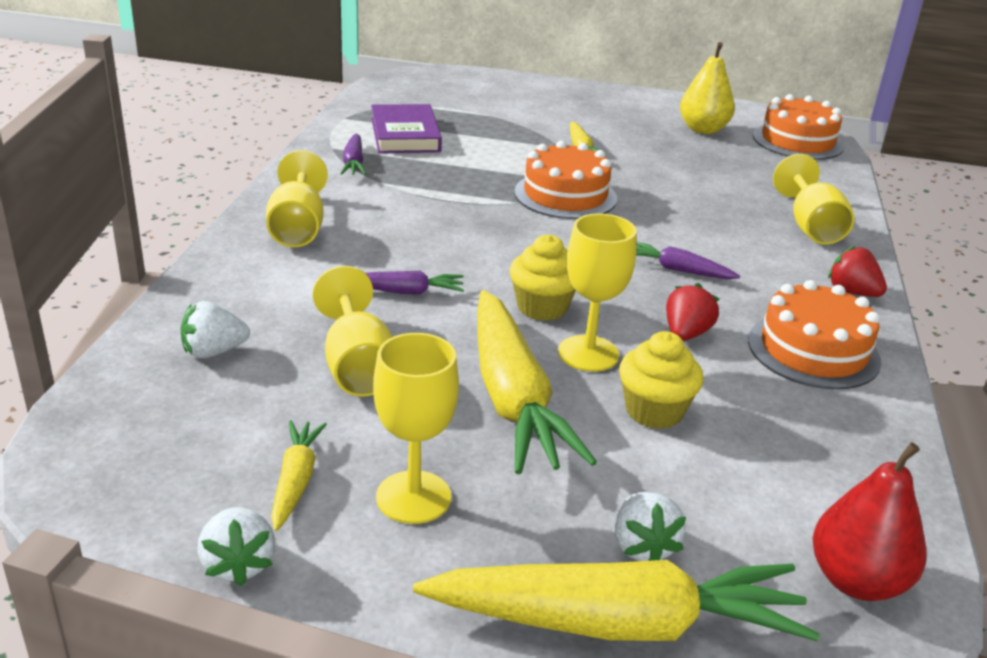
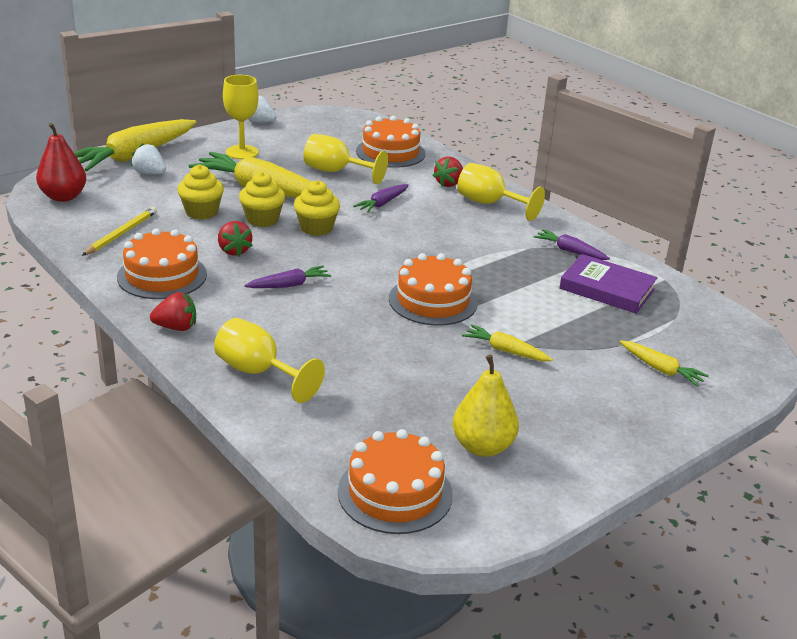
camera: 130 degrees right, 0 degrees up
white strawberry [180,301,250,359] -> orange cake [356,116,426,168]
yellow carrot [271,420,327,531] -> yellow carrot moved to [620,340,709,387]
yellow goblet [558,213,637,372] -> yellow cupcake [239,172,285,227]
none -> yellow pencil [82,207,157,256]
none -> red strawberry [433,156,463,187]

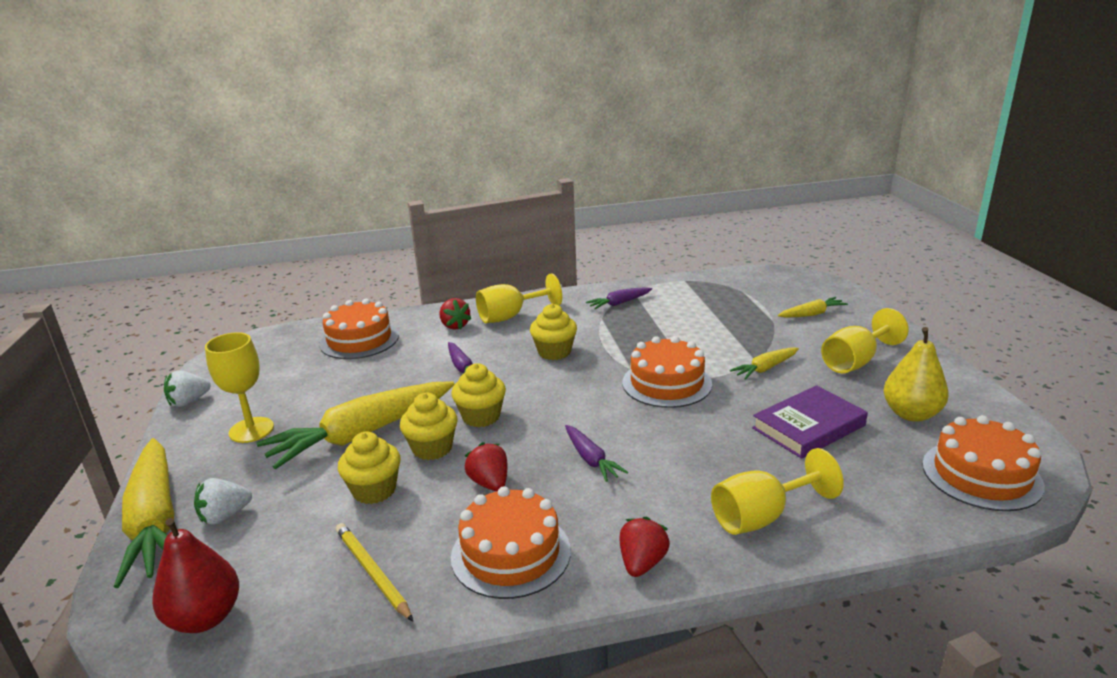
camera: 60 degrees left, 5 degrees down
red strawberry [218,221,253,256] -> red strawberry turned 120 degrees counterclockwise [465,442,507,491]
purple carrot [244,265,331,288] -> purple carrot turned 150 degrees clockwise [565,425,628,482]
yellow goblet [303,134,388,184] -> yellow goblet moved to [821,308,909,373]
purple book [559,254,658,314] -> purple book moved to [752,385,868,459]
none -> yellow cupcake [530,304,577,360]

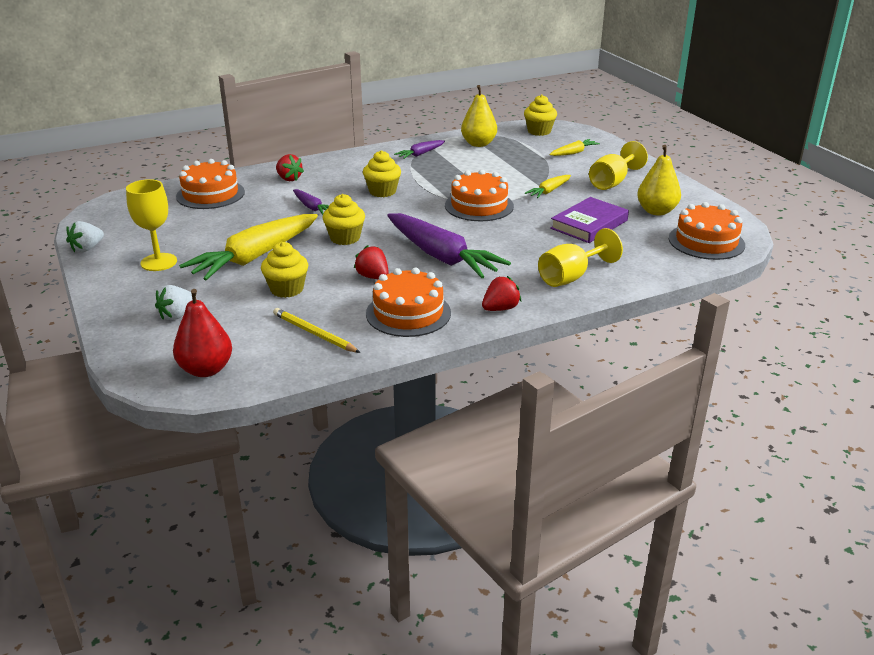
camera: 15 degrees left, 5 degrees up
yellow carrot [114,438,174,588] -> none
yellow cupcake [400,393,457,460] -> yellow cupcake moved to [524,95,557,136]
yellow goblet [476,273,562,323] -> none
purple carrot [565,425,628,482] -> purple carrot [387,213,511,278], size x2.12
red strawberry [619,516,670,577] -> red strawberry turned 45 degrees clockwise [482,276,521,311]
none -> yellow pear [461,85,497,147]

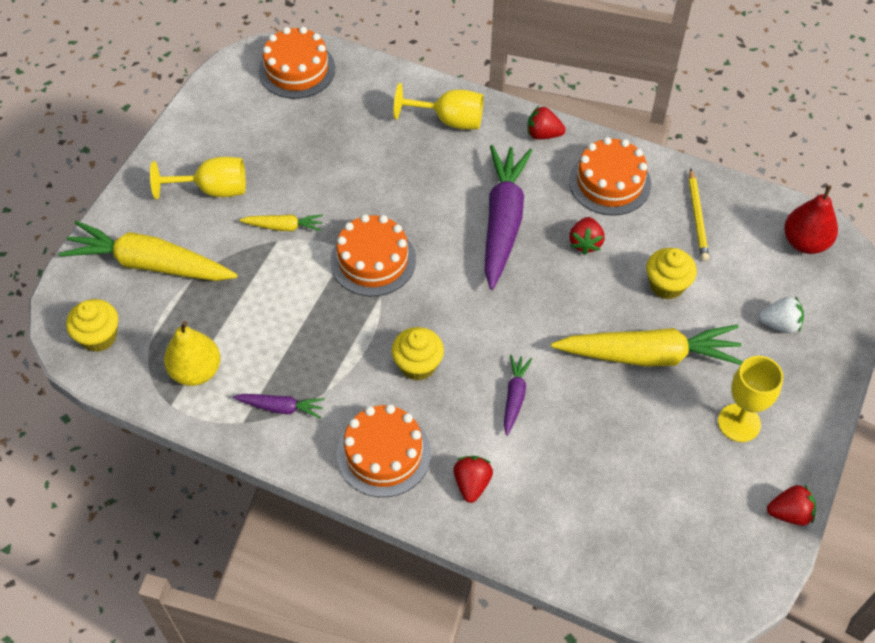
camera: 130 degrees left, 25 degrees up
white strawberry [66,221,104,252] -> red strawberry [767,485,816,526]
orange cake [176,159,245,209] -> orange cake moved to [337,404,431,497]
yellow cupcake [322,194,365,245] -> none
yellow carrot [549,139,600,156] -> yellow carrot [59,221,238,281], size x2.12
purple book [550,197,629,243] -> none
yellow pear [637,145,681,215] -> none

